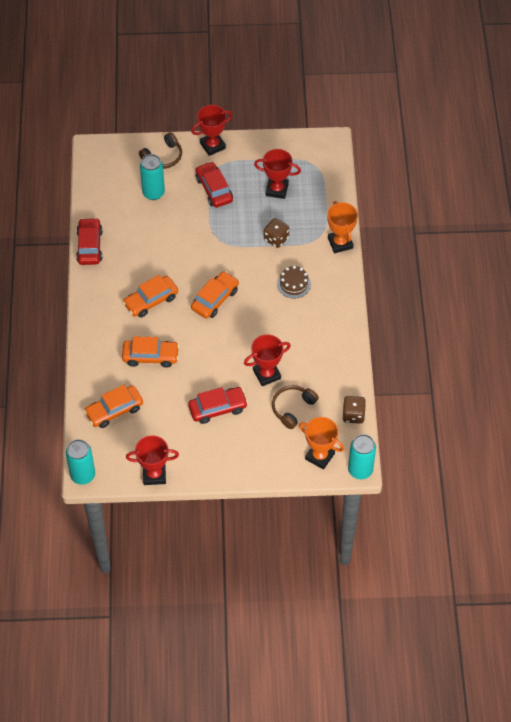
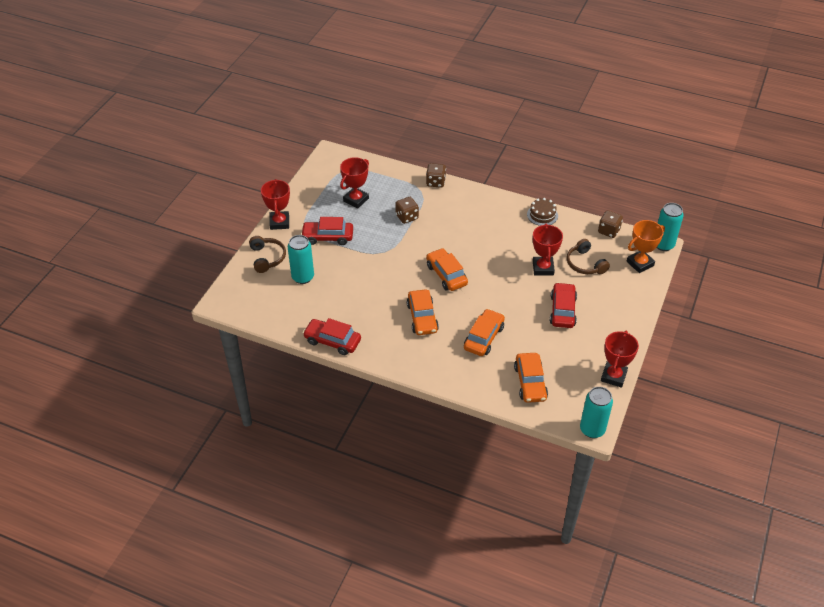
camera: 65 degrees left, 10 degrees down
brown cake [277,266,311,298] -> brown cake moved to [527,198,558,226]
orange trophy [327,201,358,253] -> brown dice [426,163,446,188]

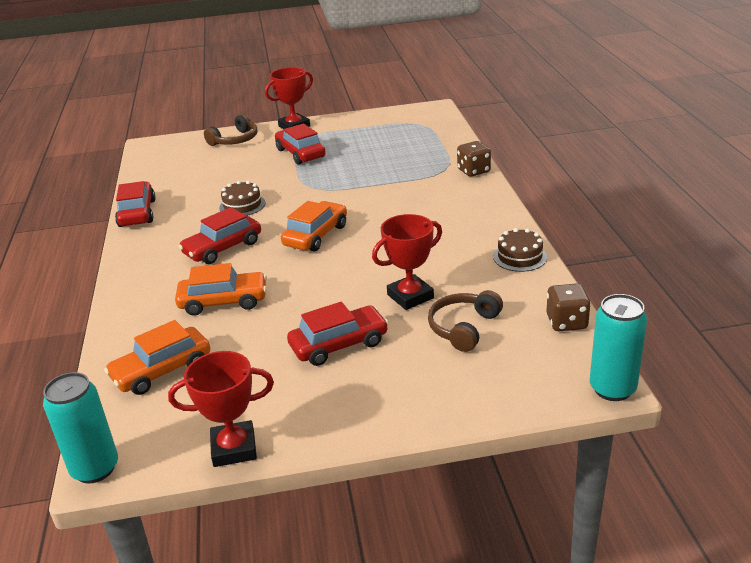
camera: 60 degrees right, 15 degrees down
turquoise can [288,235,314,284] -> none
red trophy [340,157,369,208] -> none
brown dice [395,197,419,224] -> none
orange car [407,289,439,335] -> red car [178,207,261,264]
orange trophy [627,220,665,273] -> none
none -> brown cake [219,181,265,216]

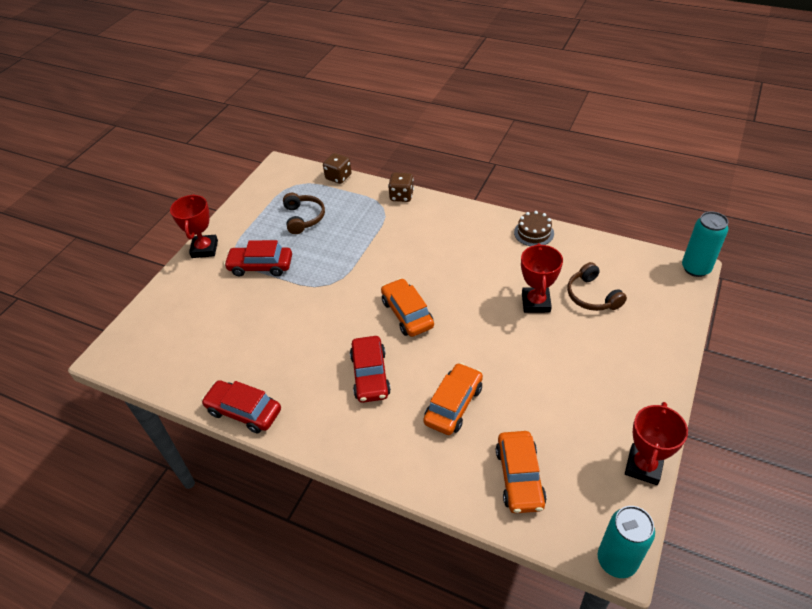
camera: 55 degrees left, 15 degrees up
brown headphones [204,114,257,146] -> brown headphones moved to [283,193,325,234]
brown cake [219,181,265,216] -> none
red car [287,302,389,366] -> none
brown dice [546,283,591,331] -> brown dice moved to [323,153,352,184]

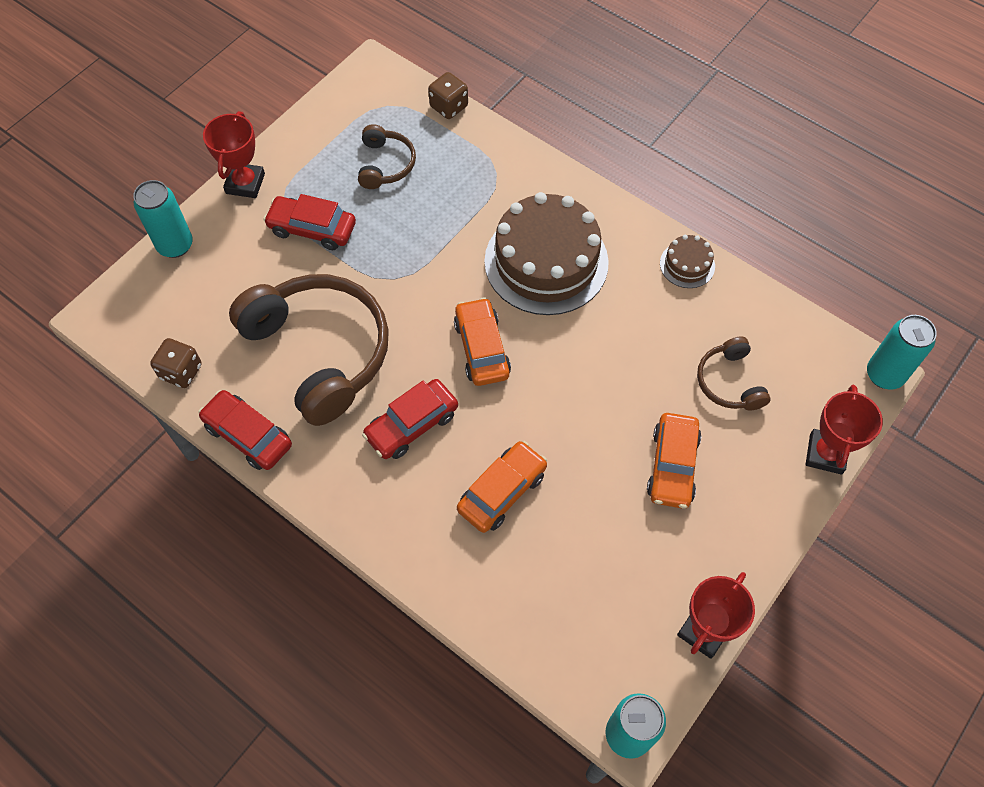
camera: 10 degrees right, 15 degrees up
red car [350,336,391,403] -> red car turned 45 degrees clockwise [362,379,458,459]
brown dice [388,172,414,202] -> brown dice moved to [150,338,202,388]
orange car [496,431,547,513] -> orange car moved to [647,413,701,509]
red trophy [521,243,563,313] -> red trophy moved to [806,385,883,475]
none -> turquoise can [133,180,193,258]
none -> brown headphones [229,274,389,426]
none -> brown cake [484,192,609,315]

